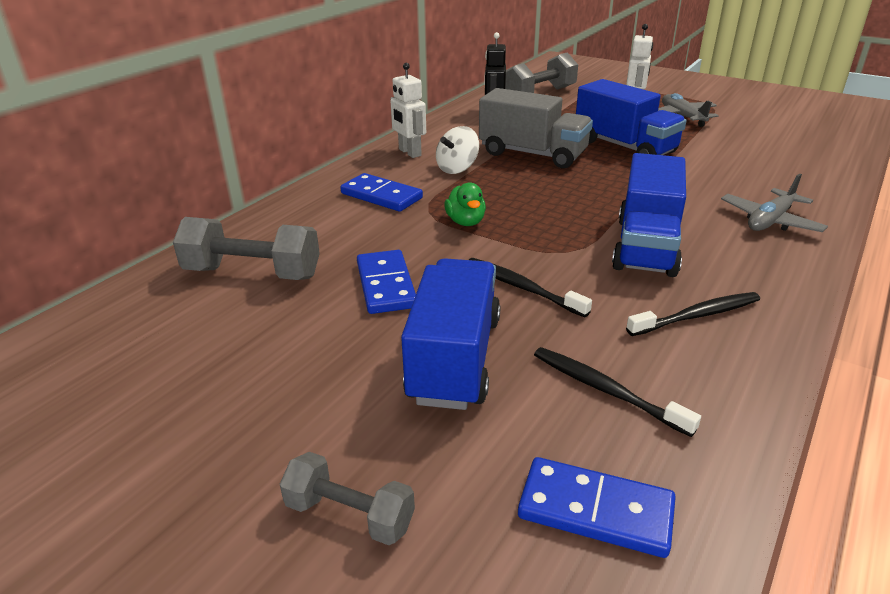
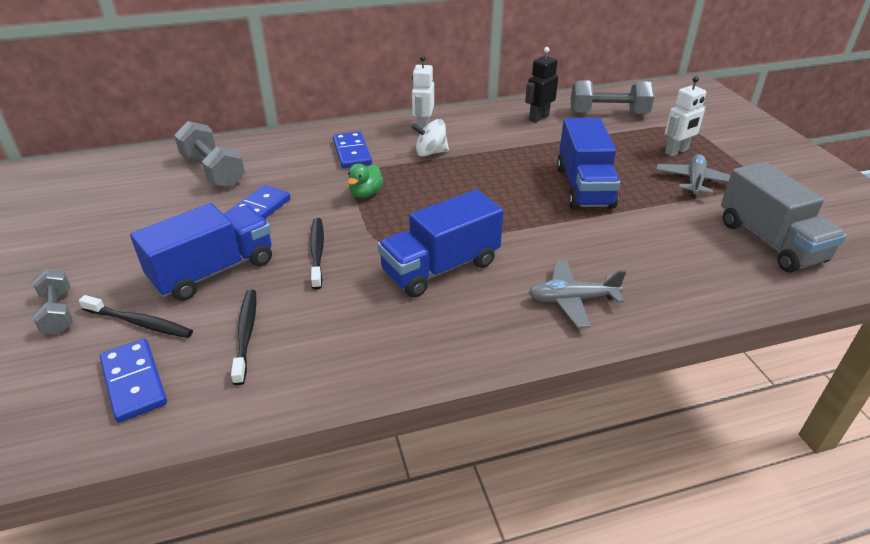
camera: 40 degrees right, 5 degrees up
grey truck [479,88,593,168] -> grey truck moved to [721,162,847,272]
black toothbrush [626,292,760,336] -> black toothbrush moved to [79,295,193,338]

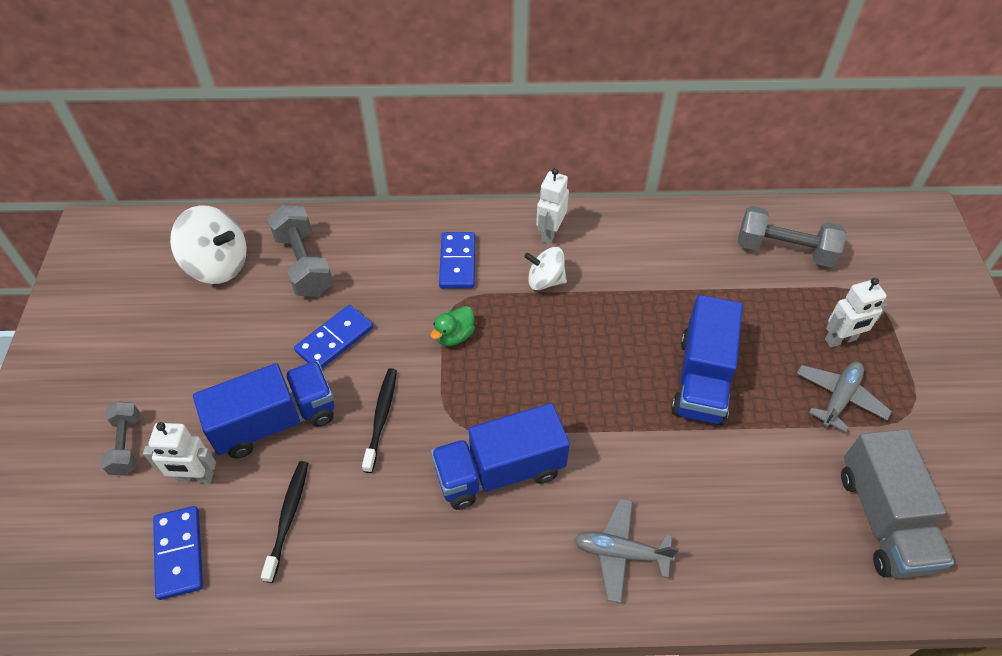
camera: 15 degrees right, 15 degrees up
black toothbrush [79,295,193,338] -> white robot [143,422,216,483]
black robot [525,47,558,123] -> none
none -> white spinning top [170,206,247,284]

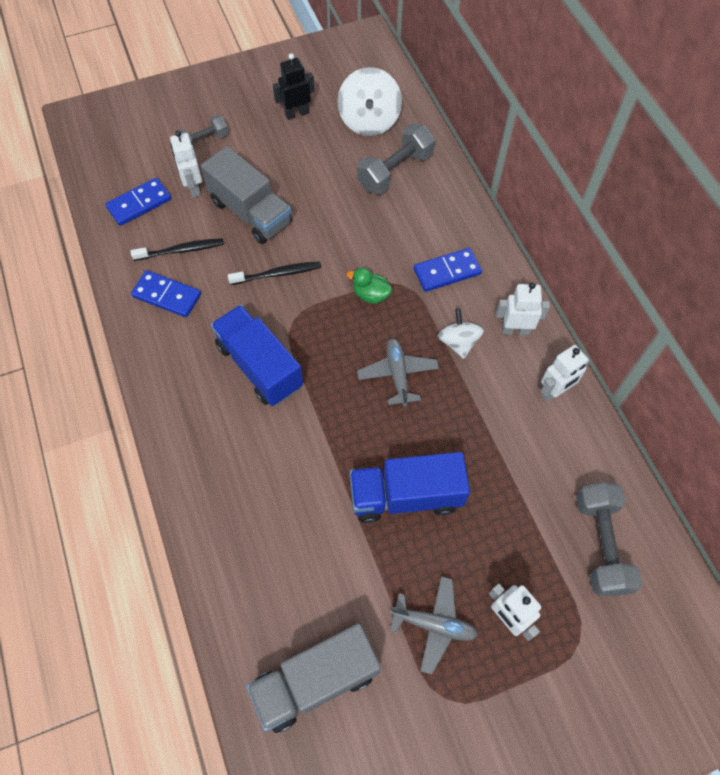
camera: 70 degrees right, 10 degrees up
blue truck [193,361,334,459] -> grey truck [201,146,292,244]
blue domino [294,305,373,369] -> blue domino moved to [131,270,201,317]
grey plane [574,498,679,603] -> grey plane moved to [357,338,439,407]
none -> black robot [273,53,315,120]
none -> white robot [541,345,590,402]

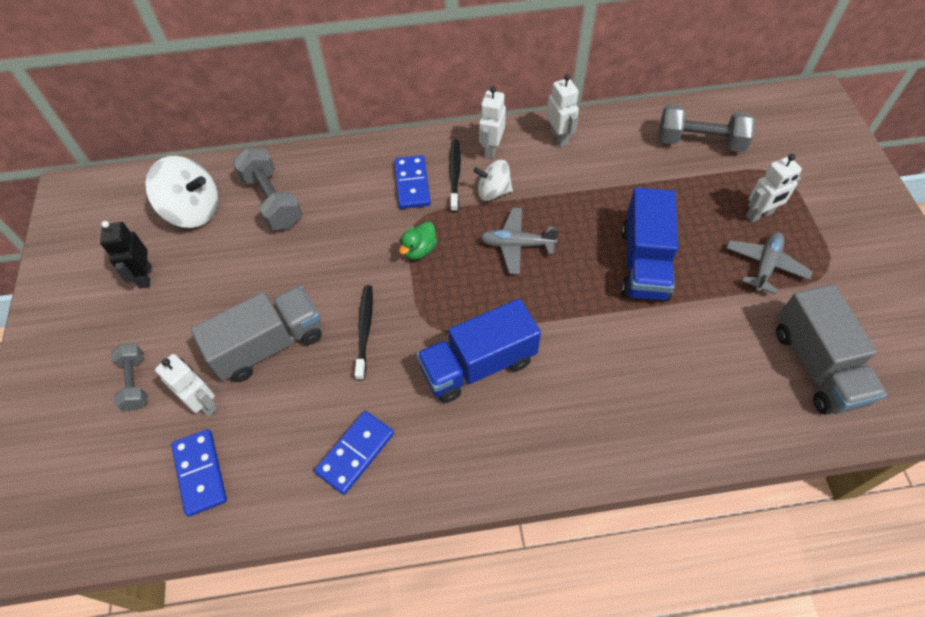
camera: 75 degrees left, 5 degrees down
black toothbrush [131,238,224,261] -> black toothbrush moved to [449,140,461,212]
white robot [170,130,202,197] -> white robot turned 135 degrees counterclockwise [155,354,217,417]

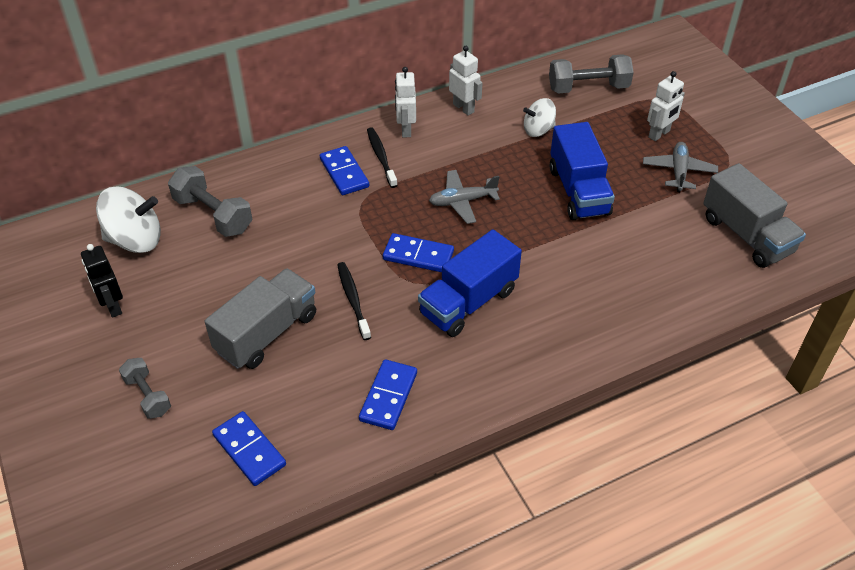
camera: 20 degrees left, 10 degrees down
white robot [155,354,217,417] -> none
green duck [399,222,437,260] -> none
white spinning top [473,160,513,201] -> white spinning top moved to [523,98,556,137]
none -> blue domino [383,233,454,272]

